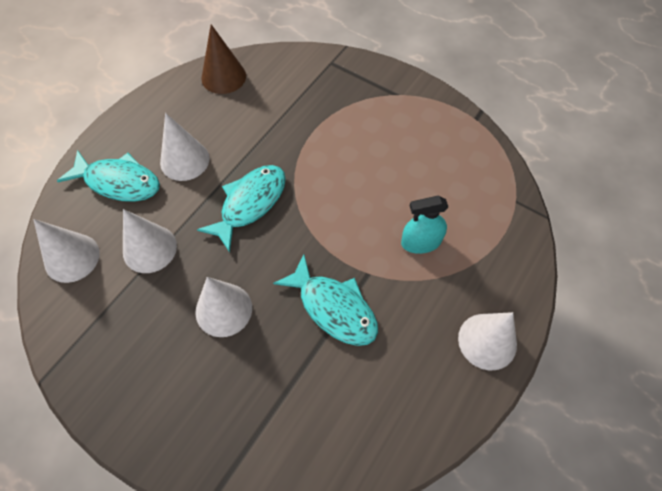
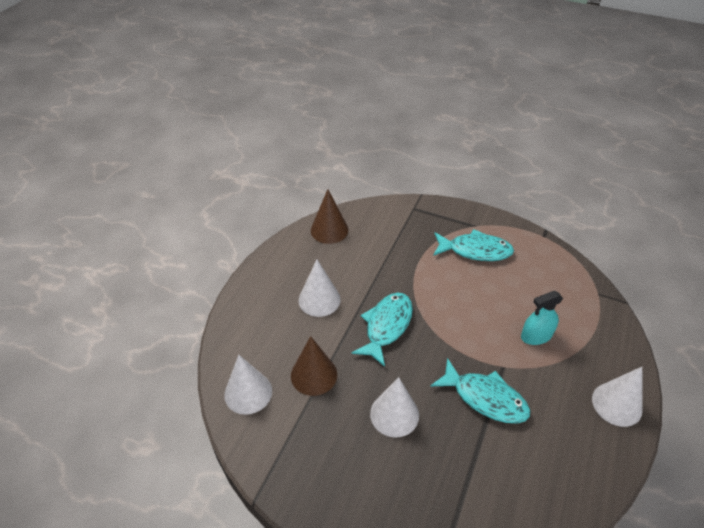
camera: 10 degrees left, 15 degrees down
turquoise fish [57,150,160,202] -> turquoise fish moved to [433,229,514,261]
white cone [123,209,177,273] -> brown cone [291,336,337,396]

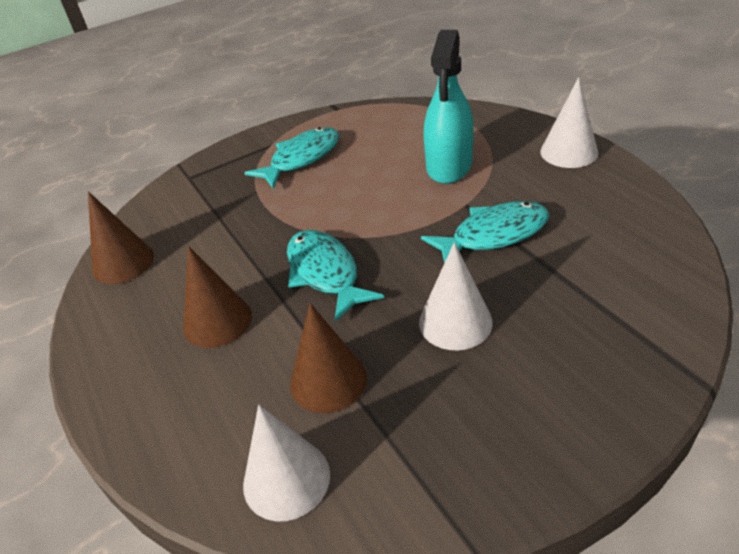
camera: 50 degrees left, 5 degrees down
white cone [298,260,341,317] -> brown cone [183,246,252,348]
turquoise spray bottle [521,291,563,345] -> turquoise spray bottle [423,30,474,184], size x1.62

